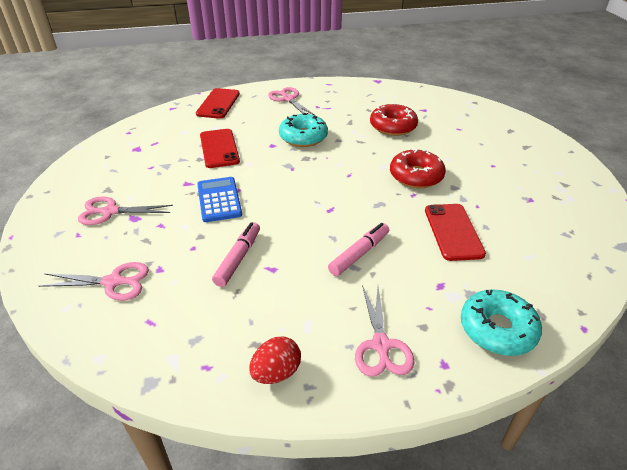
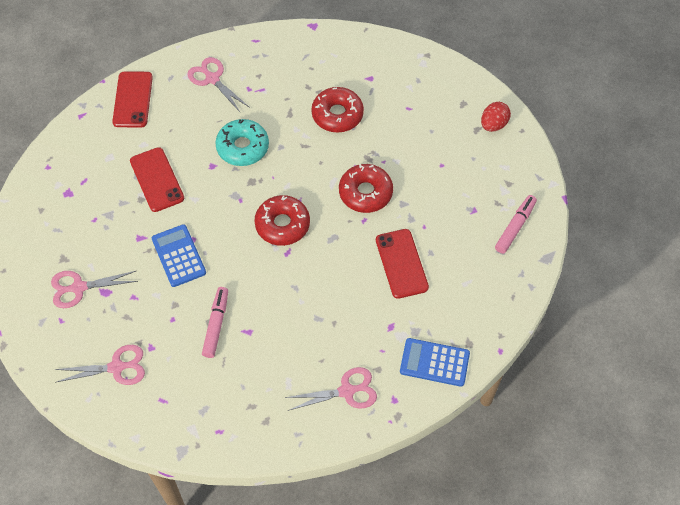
camera: 10 degrees left, 20 degrees up
red egg [249,337,301,384] -> red egg moved to [481,102,511,132]
pink marker [328,223,389,276] -> pink marker moved to [495,195,537,254]
pink scissors [355,285,415,377] -> pink scissors turned 90 degrees counterclockwise [285,367,377,411]
turquoise donut [461,289,542,356] -> blue calculator [400,338,470,387]
none -> red donut [254,195,310,246]

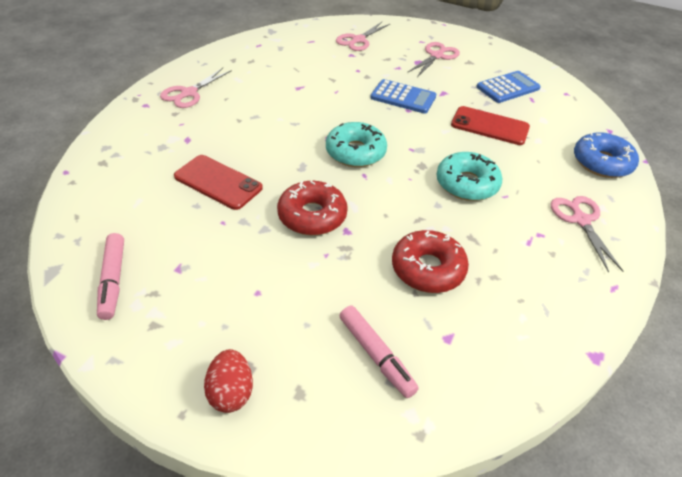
camera: 135 degrees right, 15 degrees down
red phone [112,71,153,127] -> blue donut [574,132,639,178]
pink scissors [187,57,250,113] -> pink scissors turned 105 degrees counterclockwise [551,196,624,273]
pink marker [202,287,228,358] -> pink marker moved to [339,306,419,398]
red donut [254,195,310,246] -> turquoise donut [326,122,387,167]
blue calculator [400,338,470,387] -> blue calculator moved to [476,71,541,103]

